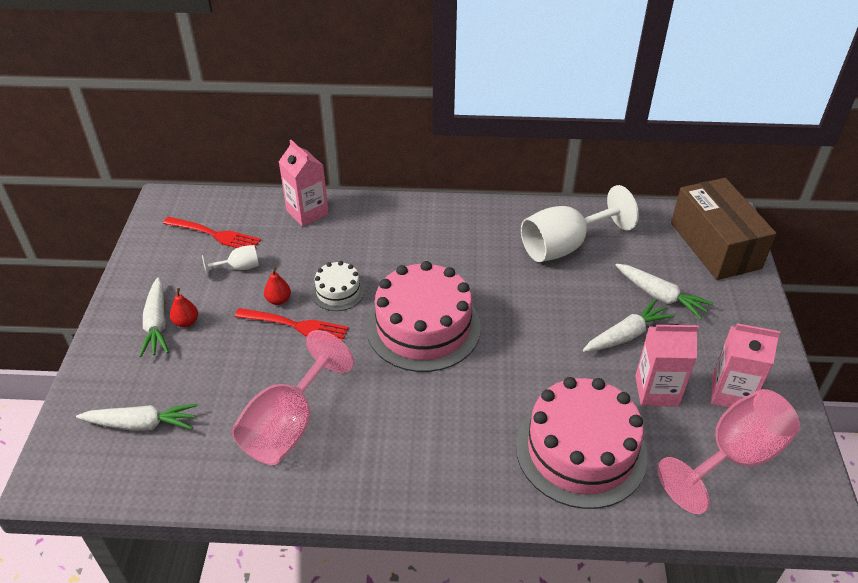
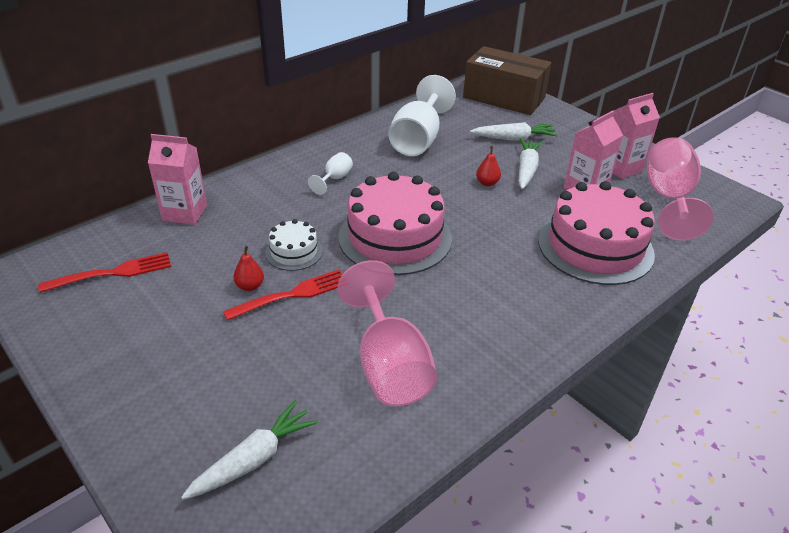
camera: 45 degrees left, 5 degrees down
white carrot [139,278,169,357] -> none
red pear [170,288,198,327] -> red pear moved to [476,146,501,186]
white goblet [202,245,259,278] -> white goblet moved to [308,152,353,195]

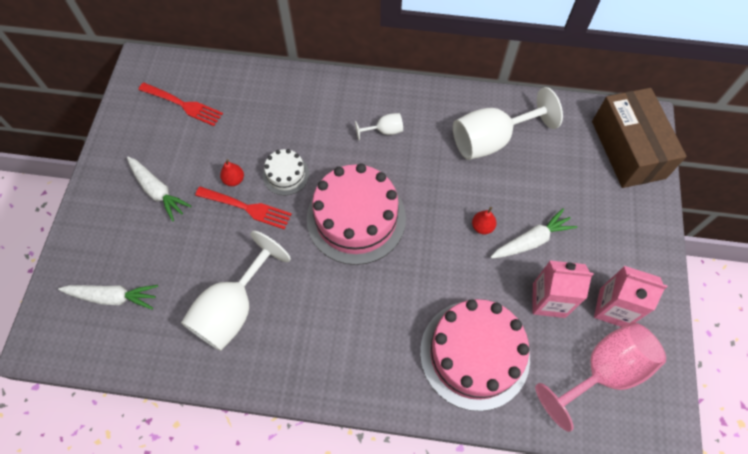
camera: 50 degrees right, 25 degrees up
pink carton [148,134,207,225] -> none
pink goblet [337,260,437,406] -> white goblet [181,231,291,351]
white carrot [470,122,558,141] -> white carrot moved to [127,157,191,222]

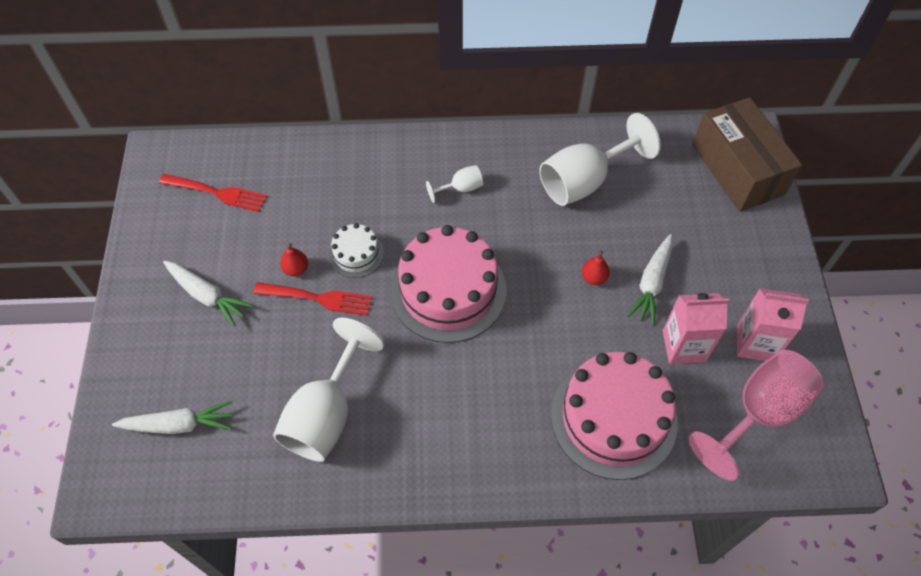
camera: 10 degrees left, 5 degrees down
white carrot [490,208,577,259] -> white carrot turned 150 degrees clockwise [627,234,673,326]

